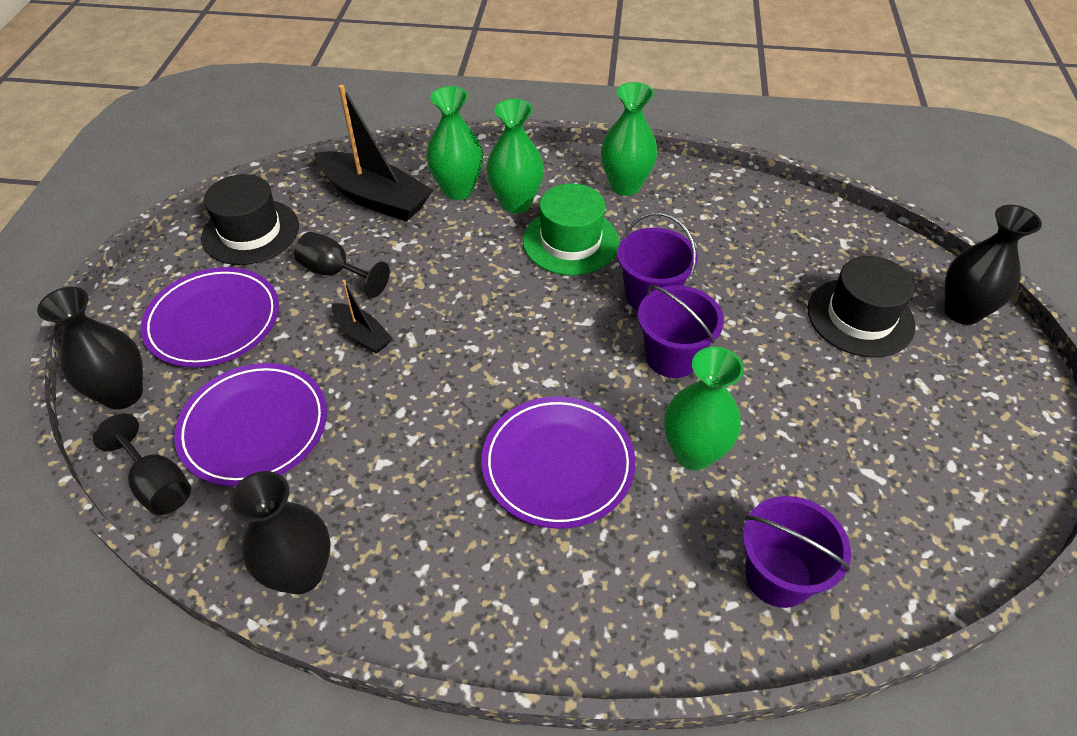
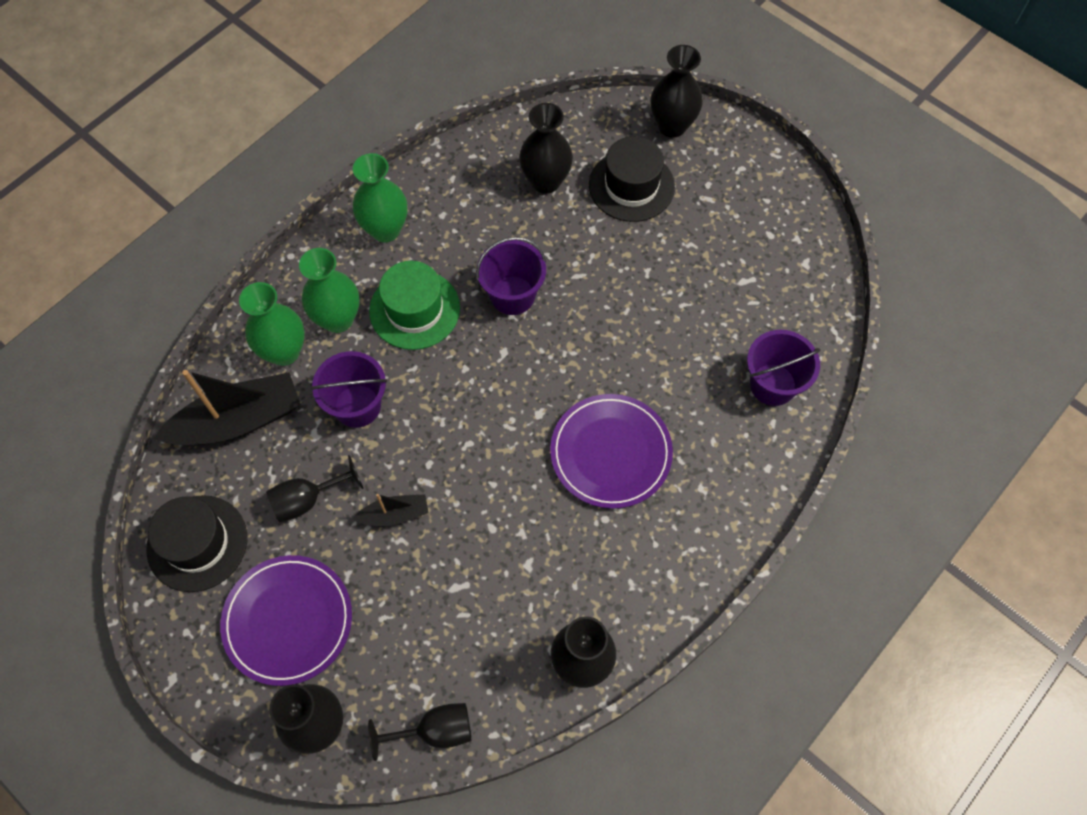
camera: 55 degrees left, 15 degrees up
purple plate [174,363,327,486] -> none
purple bucket [638,285,724,378] -> purple bucket moved to [311,351,387,428]
green vase [664,347,744,470] -> none
none -> black vase [519,103,573,194]

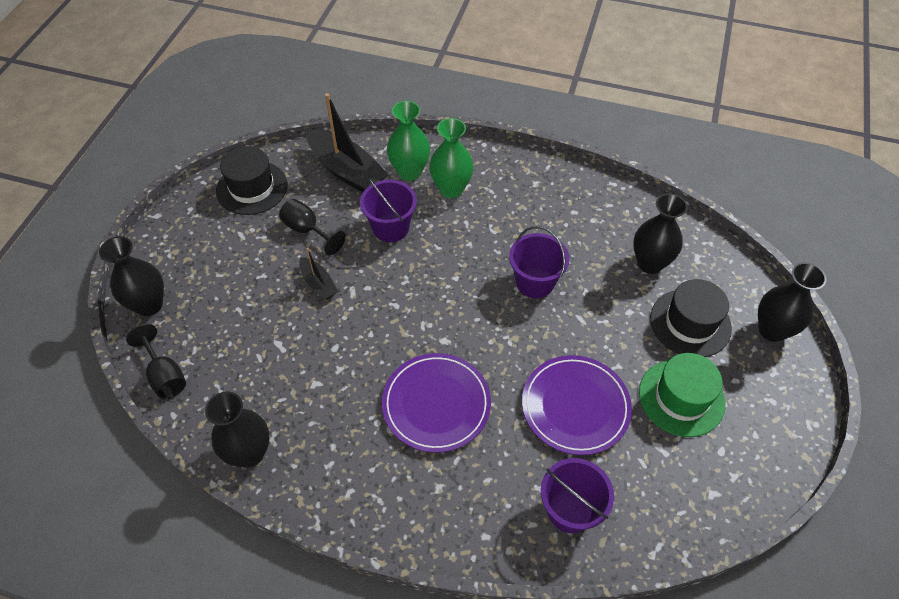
camera: 65 degrees right, 10 degrees down
purple plate [220,555,352,686] -> purple plate moved to [522,355,632,455]
green vase [353,153,407,242] -> none
green hat [369,261,460,350] -> green hat moved to [639,353,726,437]

